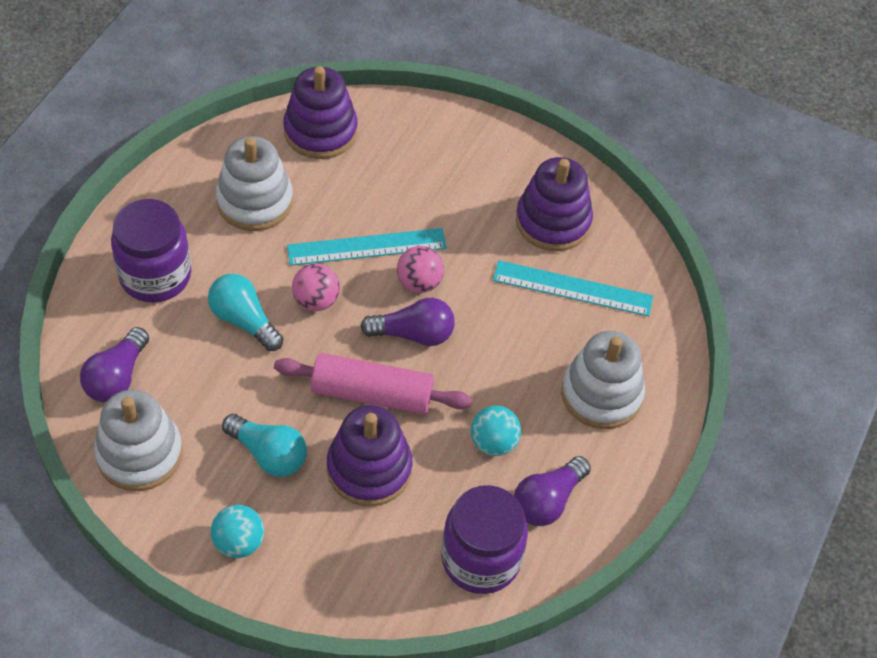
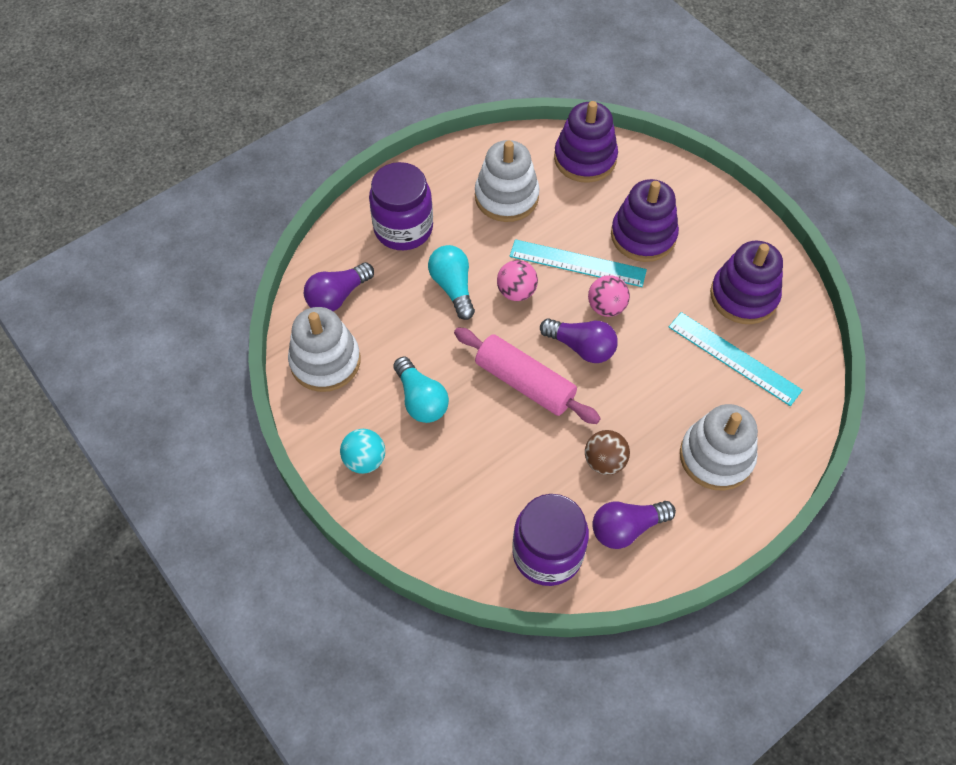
camera: 30 degrees right, 5 degrees up
purple stacking toy [327,405,413,506] -> purple stacking toy moved to [611,179,679,262]
turquoise ball [471,405,521,456] -> brown ball [585,430,630,475]

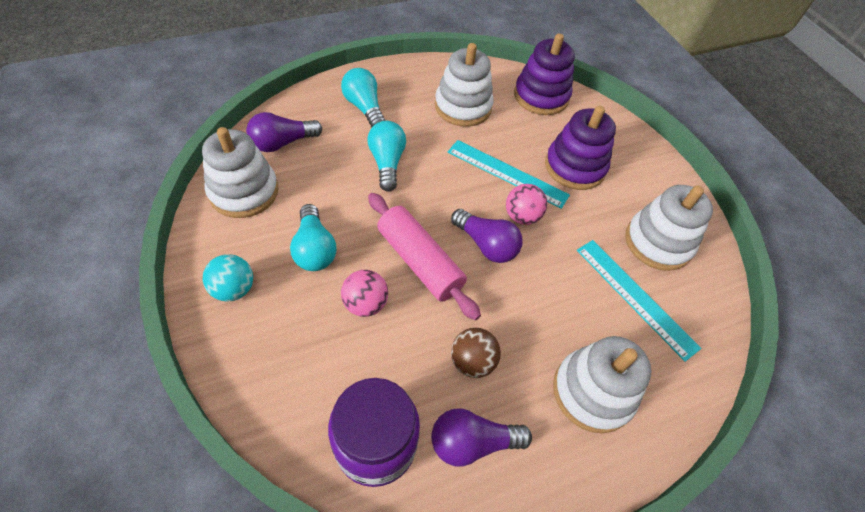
camera: 10 degrees right, 5 degrees down
purple jar [369,162,433,250] -> turquoise light bulb [341,68,385,128]
pink ball [497,260,538,301] -> pink ball moved to [341,270,388,317]
purple stacking toy [710,241,783,324] -> white stacking toy [625,185,713,271]

